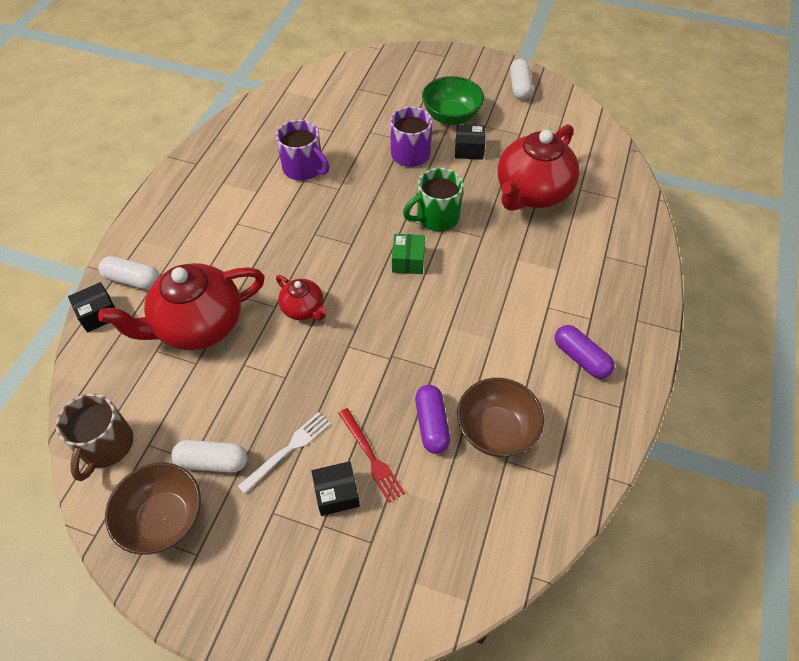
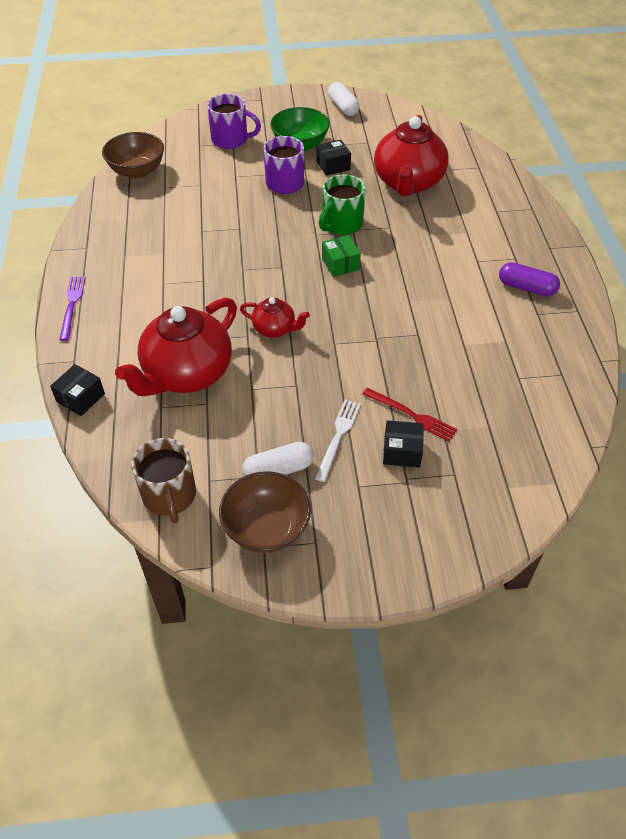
camera: 25 degrees left, 5 degrees down
white capsule [98,256,160,290] -> none
purple mug [276,120,329,181] -> purple mug moved to [207,94,261,149]
black box [312,461,360,516] -> black box turned 45 degrees clockwise [383,420,424,468]
purple capsule [415,385,450,454] -> none
brown bowl [457,378,544,457] -> brown bowl moved to [102,132,164,179]
none -> purple fork [59,276,86,341]

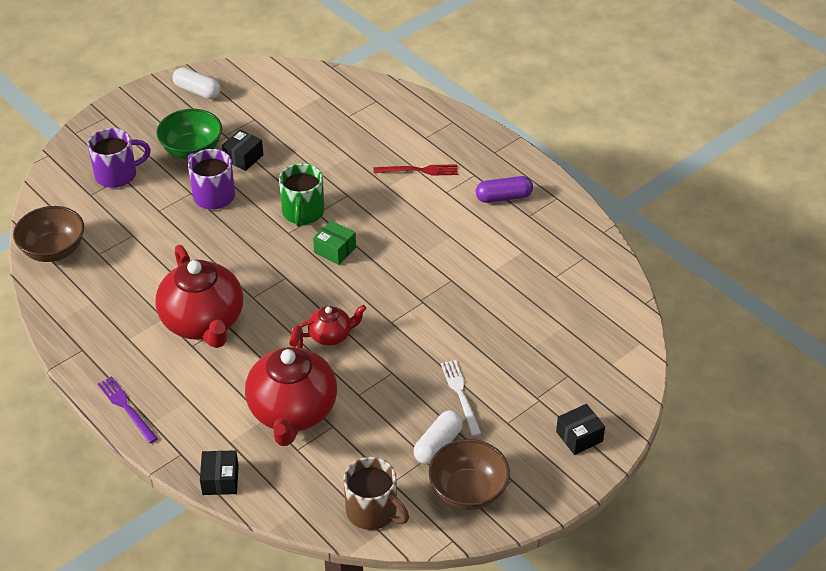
camera: 35 degrees left, 5 degrees down
red fork [362,388,457,442] -> red fork moved to [374,165,458,175]
red teapot [374,115,449,197] -> red teapot moved to [155,245,243,348]
black box [383,420,424,468] -> black box moved to [556,404,605,455]

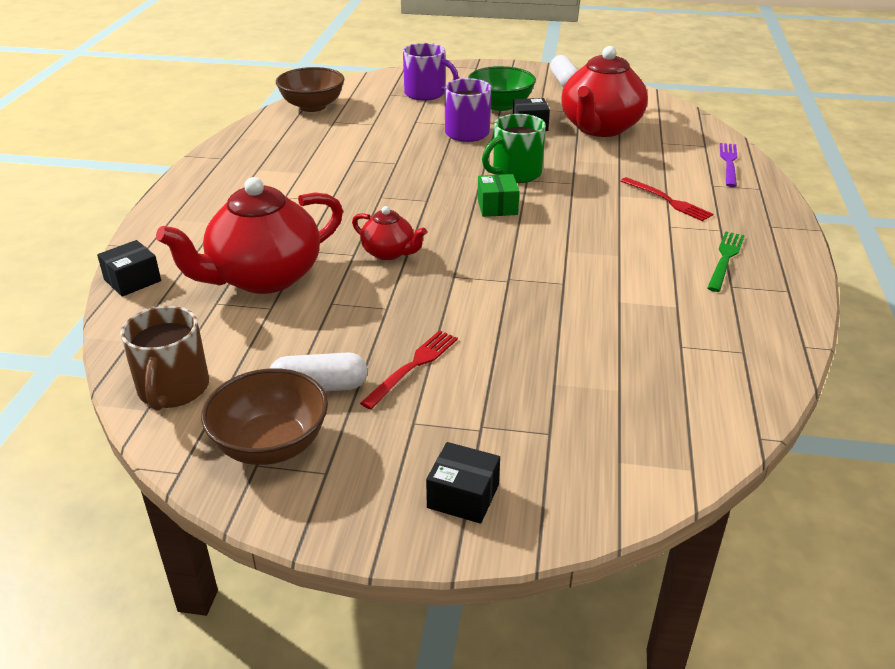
camera: 50 degrees right, 10 degrees down
purple fork [98,376,158,444] -> purple fork moved to [720,143,737,187]
red teapot [155,245,243,348] -> red teapot moved to [562,46,648,137]
white fork [441,360,481,436] -> red fork [360,330,458,409]
purple capsule [476,176,533,203] -> green fork [707,231,745,292]

